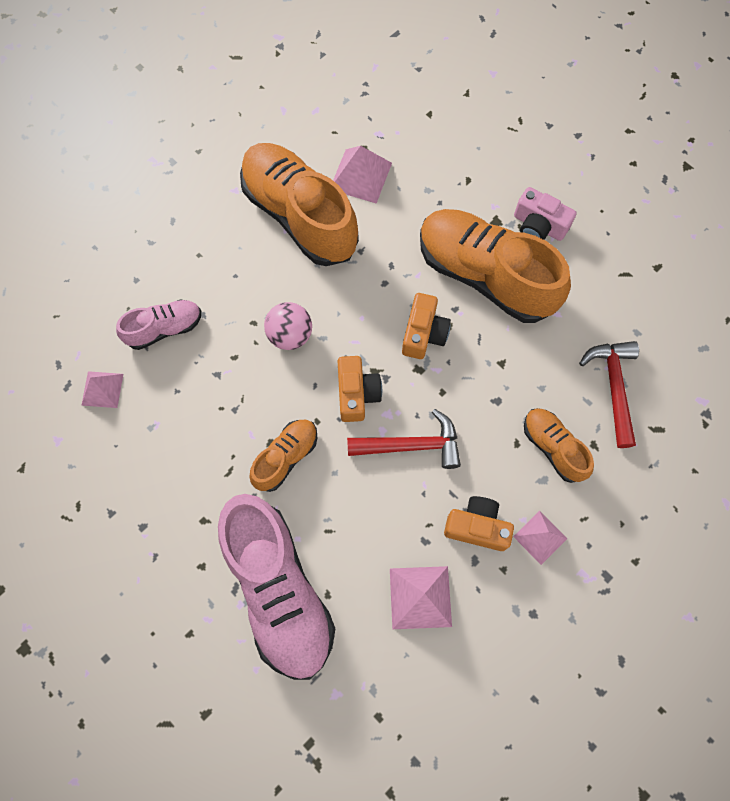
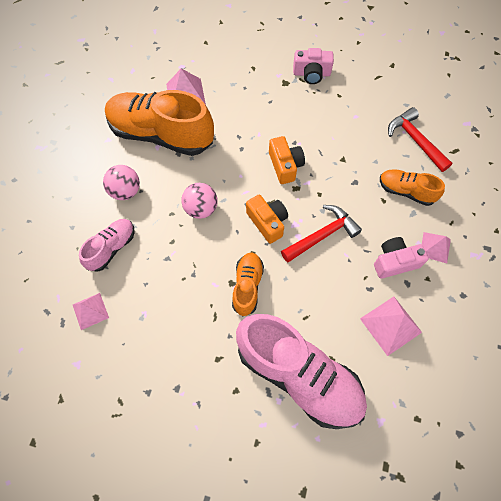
camera: 30 degrees left, 5 degrees down
orange shoe [420,209,571,323] -> none
orange camera [444,496,514,551] -> pink camera [374,237,429,279]
none -> pink ball [103,165,140,200]

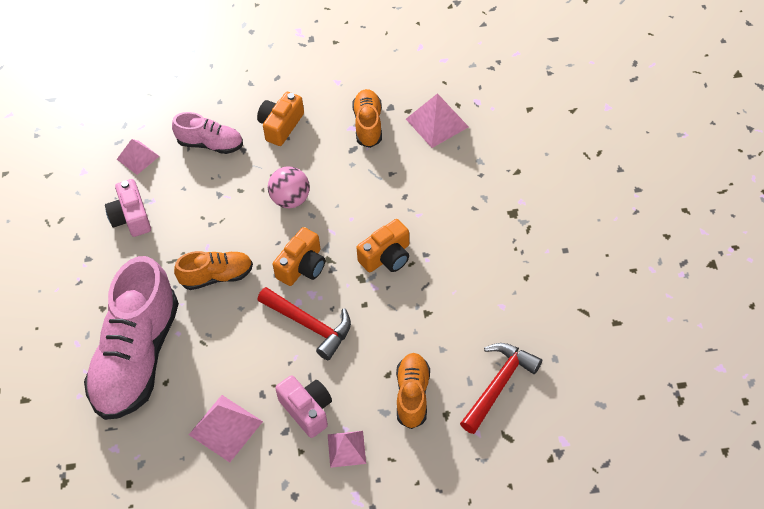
camera: 70 degrees right, 10 degrees down
pink ball [103,165,140,200] -> orange camera [257,92,304,146]
orange shoe [105,90,214,156] -> orange shoe [352,89,382,148], size x0.50
pink camera [293,48,334,84] -> pink camera moved to [105,179,151,237]

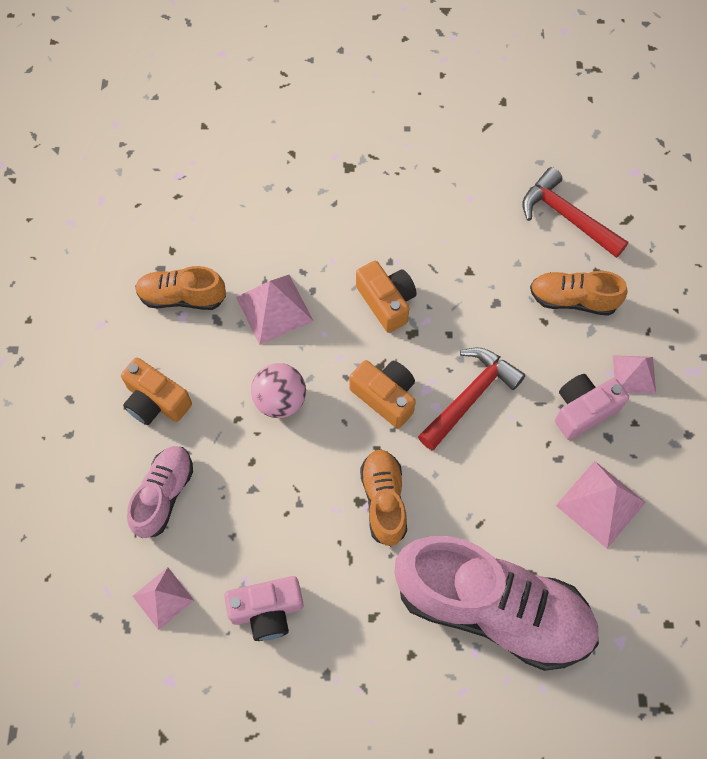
camera: 85 degrees left, 10 degrees up
pink pyramid [406,93,469,148] -> pink pyramid moved to [236,275,313,345]

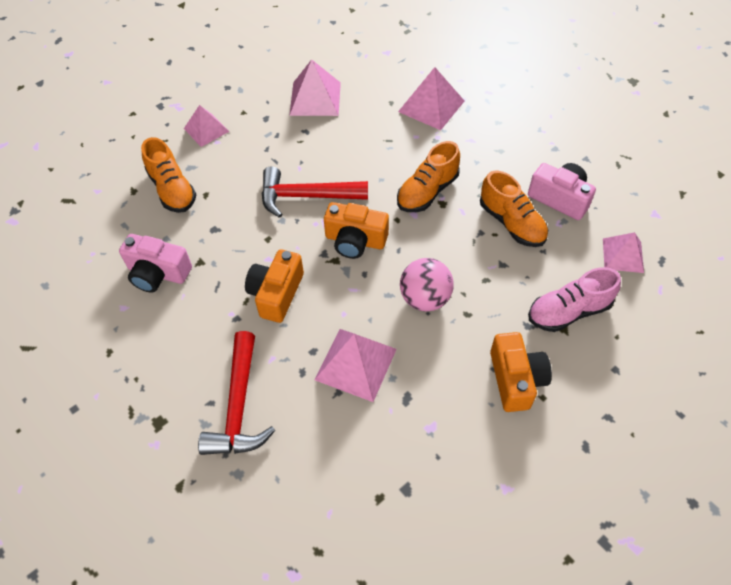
camera: 130 degrees left, 10 degrees down
orange shoe [135,266,226,310] -> orange shoe moved to [480,171,548,247]
orange camera [349,360,416,428] -> orange camera turned 75 degrees counterclockwise [324,202,389,259]
pink shoe [394,536,599,671] -> pink pyramid [398,67,464,130]
red hammer [522,167,628,258] -> red hammer moved to [198,331,275,455]
pink camera [555,374,629,440] -> pink camera moved to [119,234,192,293]

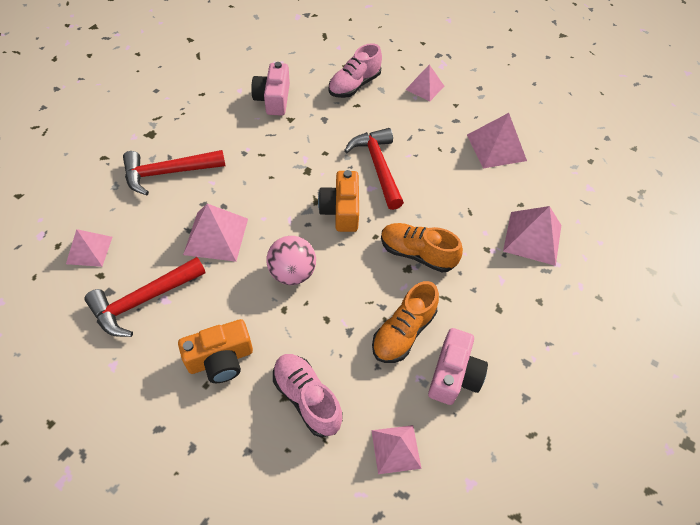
camera: 70 degrees right, 0 degrees up
orange shoe [141,137,196,213] -> pink shoe [329,43,382,98]
orange camera [245,249,304,323] -> none
none -> pink pyramid [66,229,112,267]
none -> red hammer [84,257,206,337]

